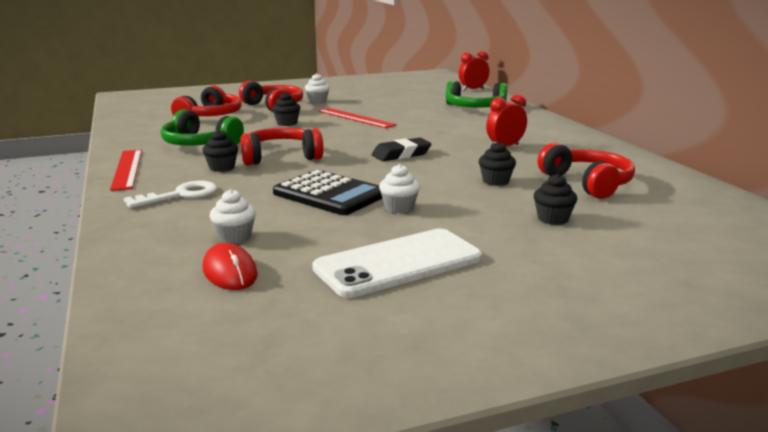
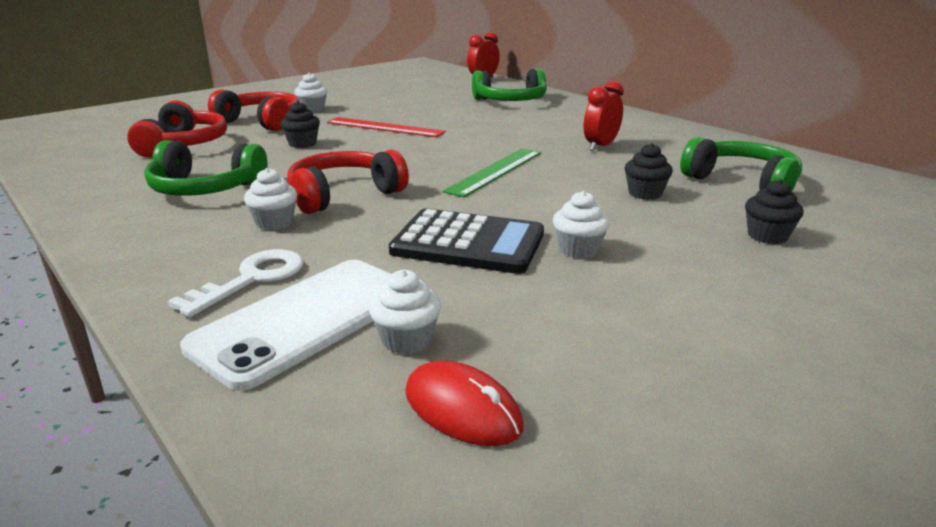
camera: 20 degrees left, 5 degrees up
red ruler [110,150,142,191] -> none
black cupcake [202,130,238,172] -> white cupcake [244,168,297,230]
white phone [312,229,482,298] -> white phone moved to [180,260,392,391]
black eraser [372,138,431,161] -> green ruler [443,148,541,197]
red headphones [538,143,635,199] -> green headphones [680,137,802,192]

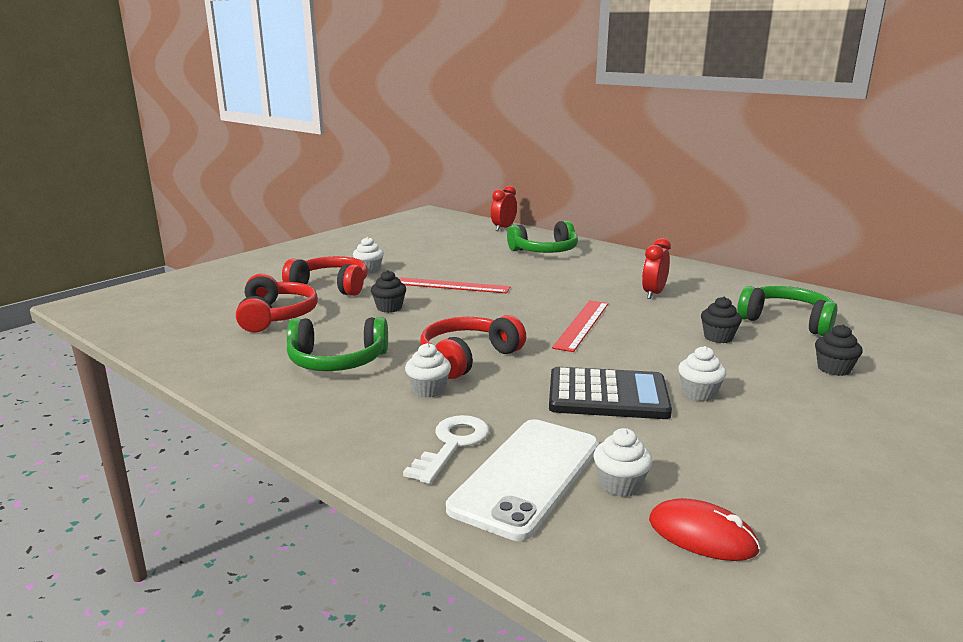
camera: 10 degrees left, 5 degrees down
green ruler [443,148,541,197] -> red ruler [552,300,608,352]

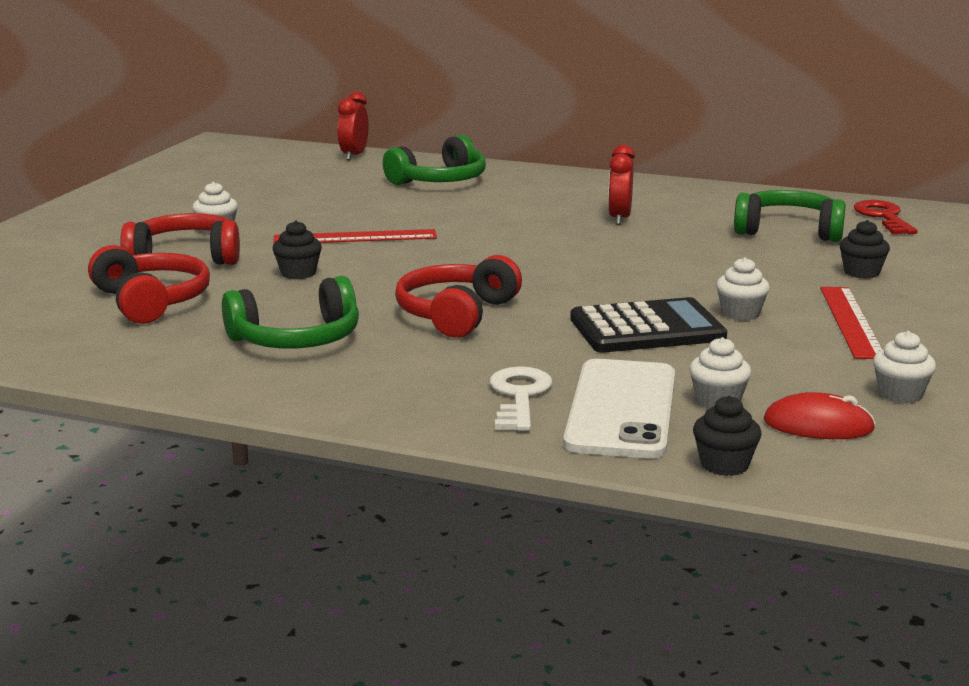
camera: 20 degrees left, 0 degrees up
white cupcake [405,343,451,398] -> white cupcake moved to [873,331,936,403]
red ruler [552,300,608,352] -> red ruler moved to [820,287,882,359]
black cupcake [701,296,742,343] -> black cupcake moved to [693,396,761,476]
none -> red key [854,200,918,234]

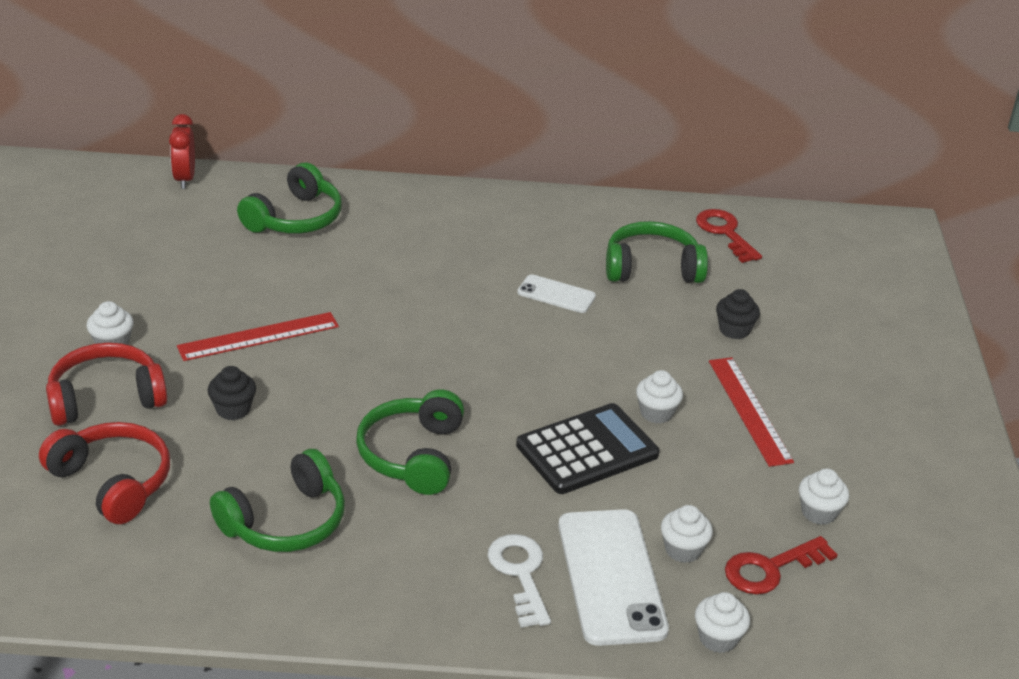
camera: 20 degrees left, 15 degrees up
red headphones [395,255,522,338] -> green headphones [356,390,464,495]
red clock [608,145,635,225] -> none
black cupcake [693,396,761,476] -> white cupcake [695,592,750,653]
red mouse [764,392,876,439] -> red key [725,536,838,594]
none -> white phone [517,274,596,313]

